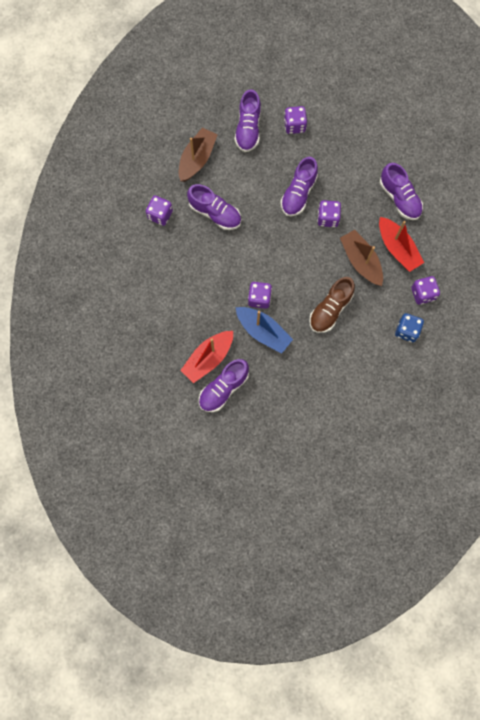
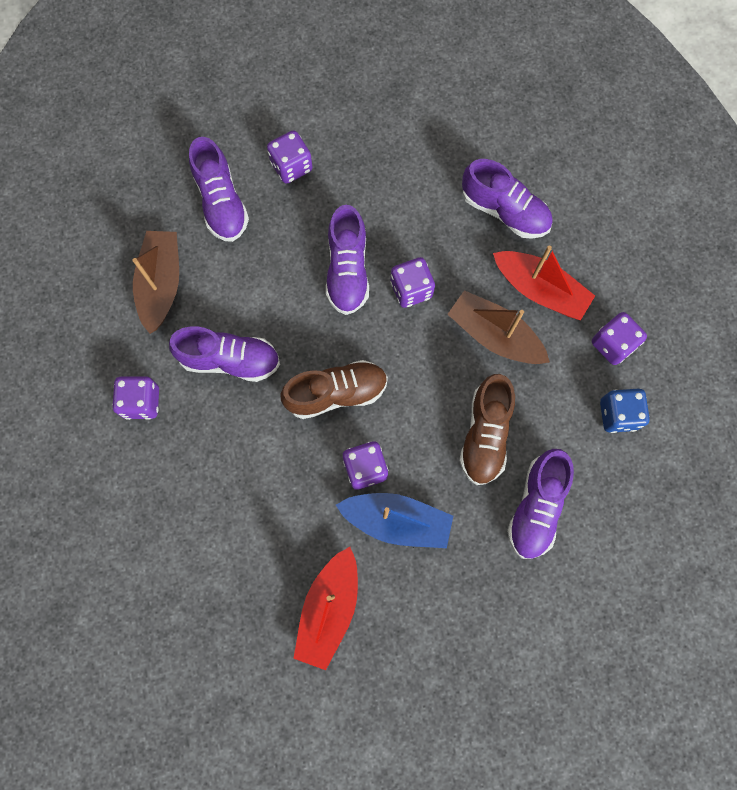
camera: 25 degrees left, 0 degrees up
purple shoe [199,359,249,412] -> purple shoe moved to [507,449,574,559]
none -> brown shoe [281,360,388,419]

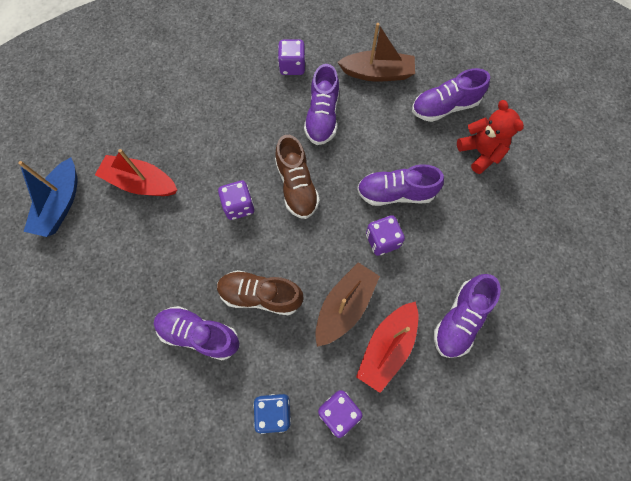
camera: 90 degrees right, 5 degrees down
purple dice [267,130,312,184] -> red teddy bear [457,100,524,174]
blue boat [336,493,453,548] -> blue boat moved to [18,157,78,237]

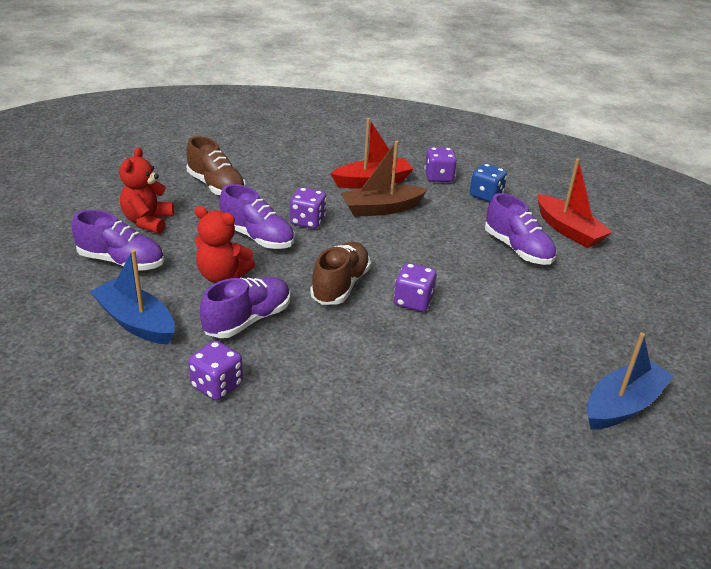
camera: 145 degrees left, 35 degrees down
red boat [95,149,177,196] -> red boat moved to [537,159,612,248]
brown shoe [217,270,303,315] -> brown shoe moved to [187,136,246,195]
brown boat [338,23,415,81] -> blue boat [90,250,175,345]
purple shoe [434,274,501,358] -> none
none -> red teddy bear [195,206,255,283]

